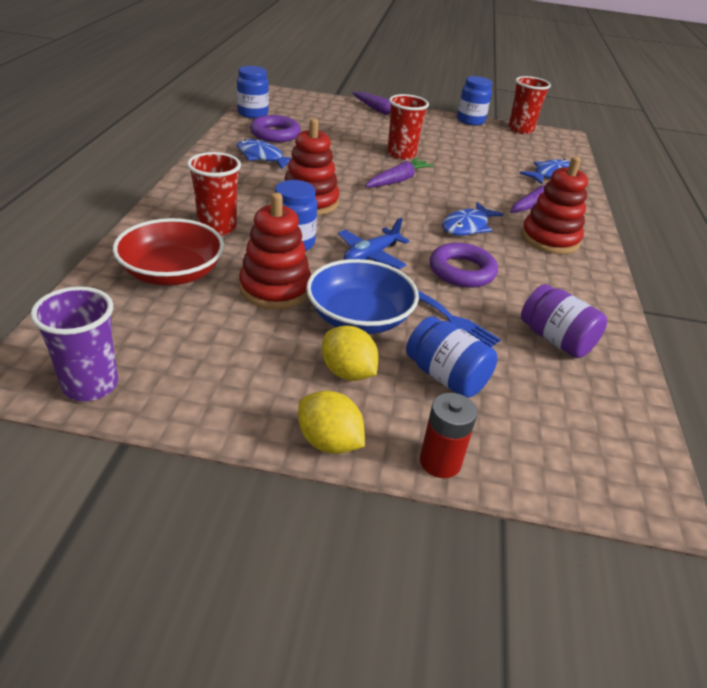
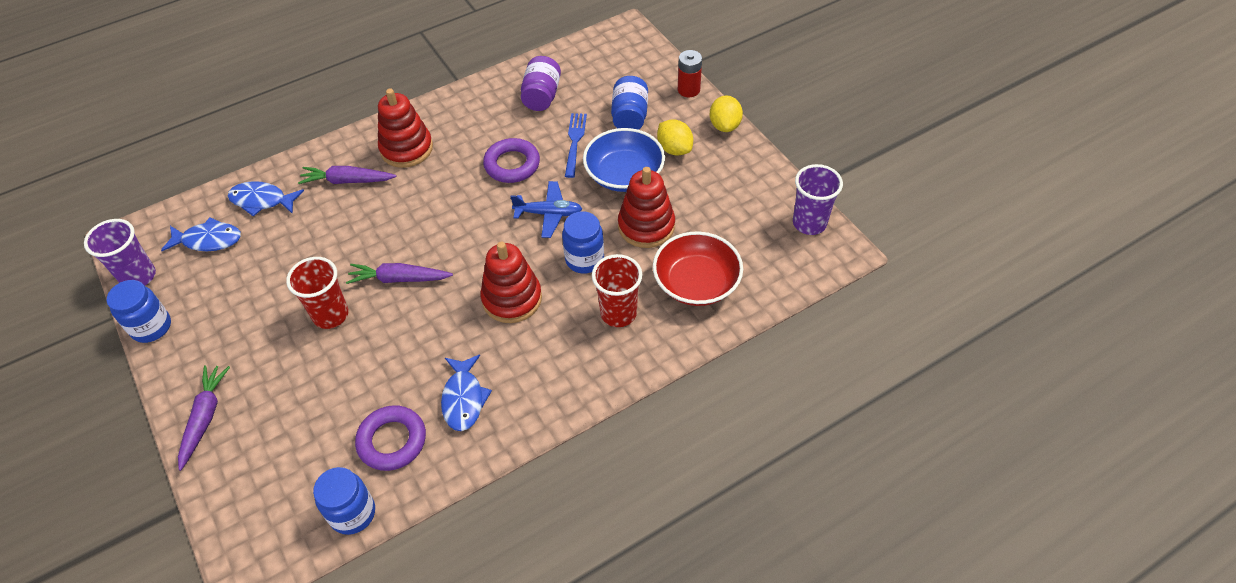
camera: 125 degrees left, 15 degrees up
yellow lemon [322,326,379,381] -> yellow lemon turned 45 degrees counterclockwise [657,119,693,156]
blue fish [442,202,503,236] -> blue fish moved to [161,217,241,251]
red cup [509,76,551,134] -> purple cup [84,219,156,286]

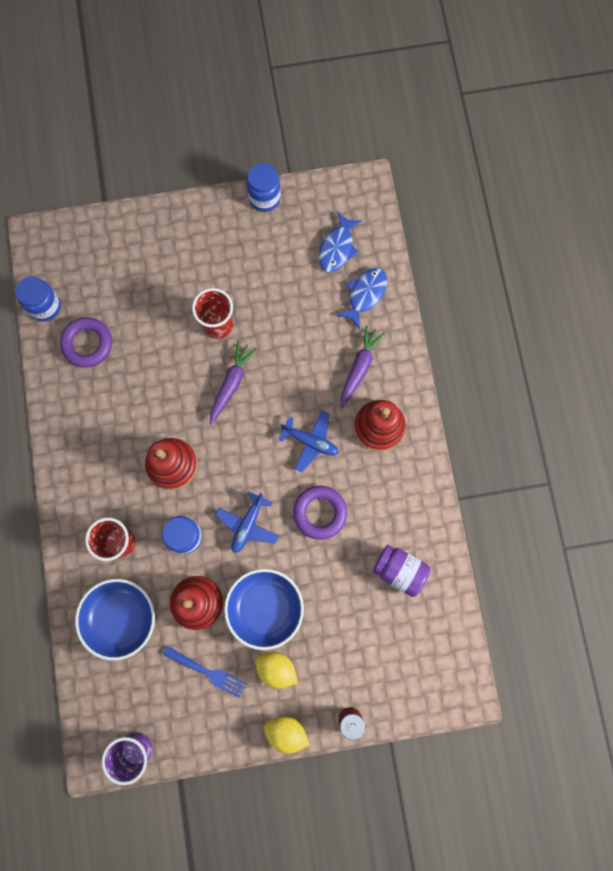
camera: 110 degrees right, 25 degrees up
purple cup [84,219,156,286] -> none
purple carrot [178,365,230,471] -> none
blue fish [441,354,492,431] -> none
blue fork [565,113,587,178] -> blue fork moved to [163,646,247,698]
blue jar [611,76,648,130] -> none
red bowl [653,232,743,306] -> blue bowl [75,579,155,660]
yellow lemon [657,119,693,156] -> yellow lemon turned 45 degrees clockwise [255,652,298,689]
none -> blue plane [278,410,339,472]

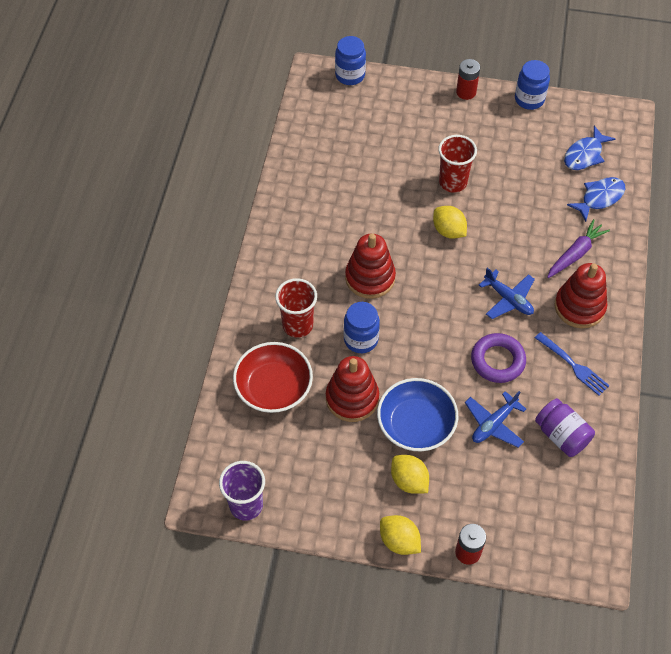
camera: 20 degrees right, 20 degrees down
blue jar [15,276,61,321] -> blue jar moved to [335,36,366,85]
purple ring [60,317,112,367] -> none
blue bowl [75,579,155,660] -> red bowl [233,342,313,413]
blue fork [163,646,247,698] -> blue fork moved to [535,332,610,396]
purple carrot [210,341,257,425] -> yellow lemon [433,206,467,239]
blue plane [215,491,279,553] -> blue plane moved to [465,391,526,447]
none -> red battery [456,59,480,100]

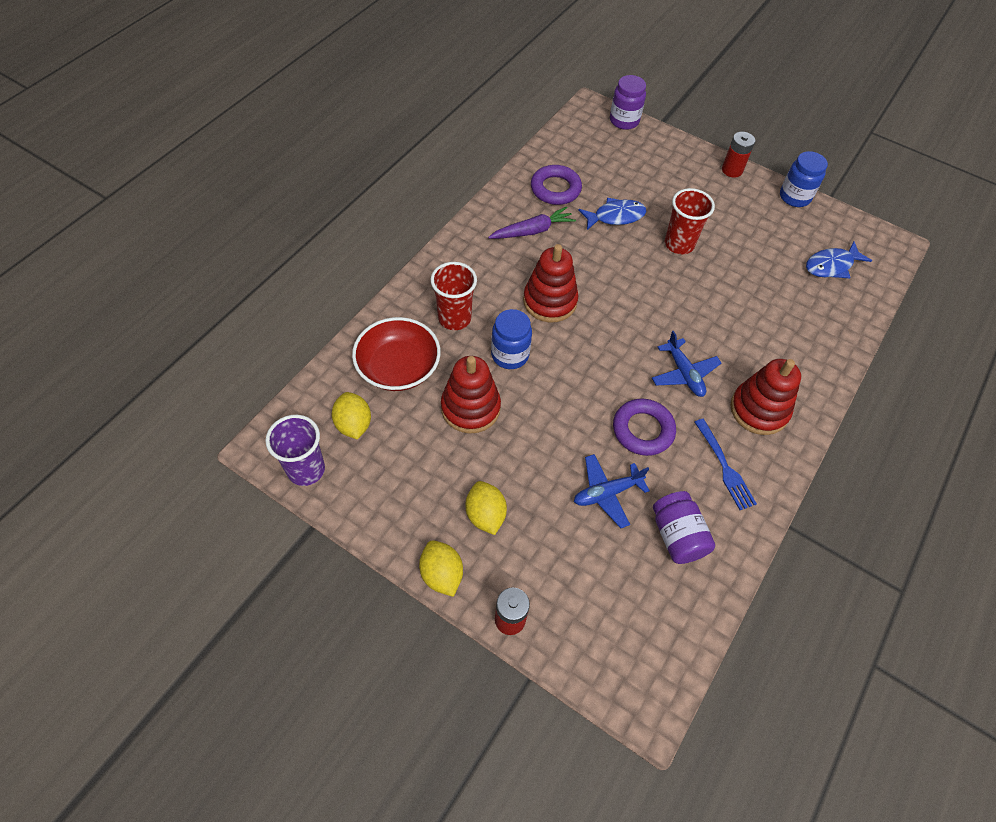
camera: 20 degrees right, 0 degrees up
blue jar [335,36,366,85] -> purple jar [610,75,646,130]
blue bowl [377,378,458,452] -> none
yellow lemon [433,206,467,239] -> yellow lemon moved to [332,392,371,440]
purple carrot [547,219,610,278] -> purple carrot moved to [488,207,576,239]
blue fish [567,177,626,222] -> blue fish moved to [578,198,647,230]
none -> purple ring [531,165,582,205]

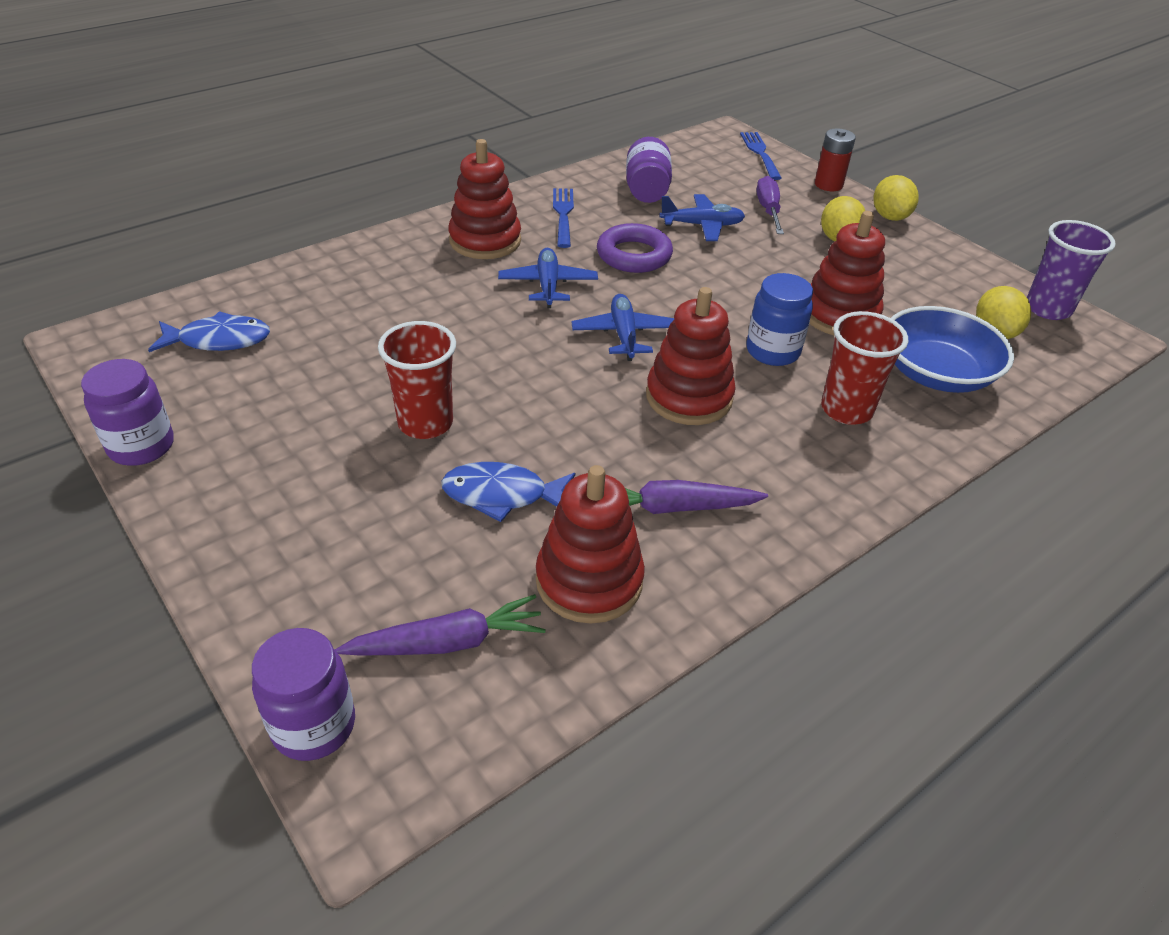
camera: 160 degrees left, 15 degrees down
red bowl [352,317,441,391] -> blue bowl [891,306,1014,393]
purple ring [531,165,582,205] -> red stacking toy [536,465,645,624]
red battery [722,132,755,178] -> none
blue jar [780,151,828,207] -> purple jar [81,359,174,466]
none -> purple carrot [335,594,546,656]
none -> blue plane [571,294,674,361]
none -> blue fork [740,132,782,180]
none -> purple screwdriver [756,176,784,234]

